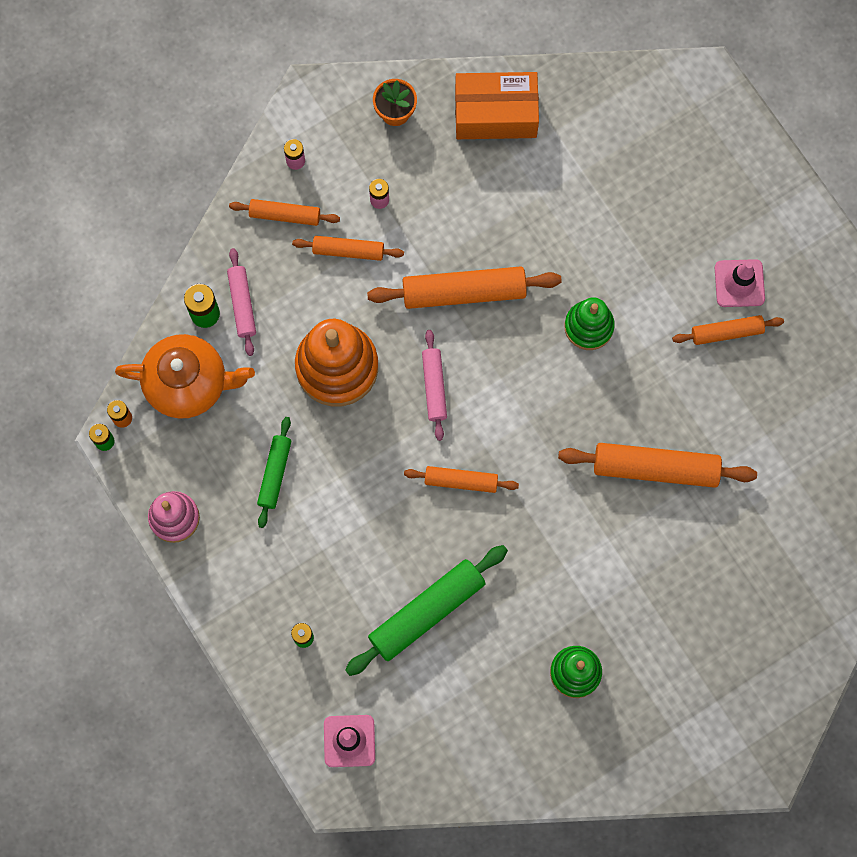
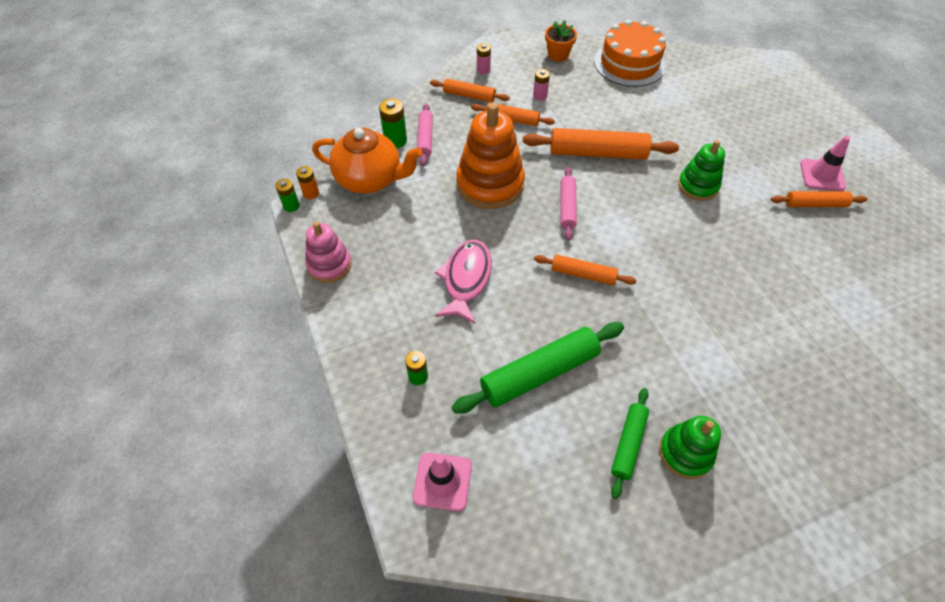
camera: 10 degrees right, 20 degrees down
green rolling pin [257,417,292,528] -> green rolling pin moved to [611,388,649,499]
orange box [455,72,539,139] -> orange cake [594,19,666,87]
orange rolling pin [558,443,757,488] -> none
none -> pink fish [435,240,492,324]

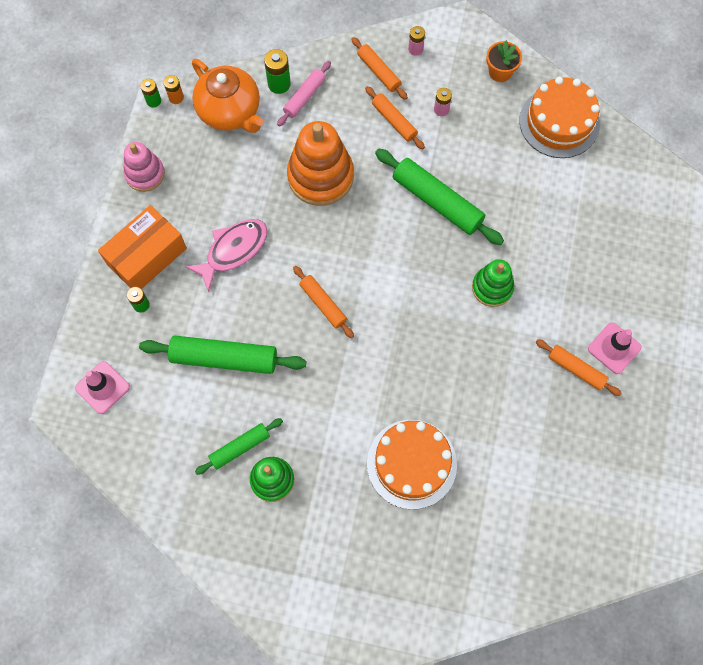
camera: 35 degrees right, 15 degrees up
orange rolling pin [523,128,679,160] -> green rolling pin [375,149,504,245]
pink rolling pin [561,167,577,241] -> none
none -> orange box [98,205,187,289]
none -> orange cake [367,420,457,509]

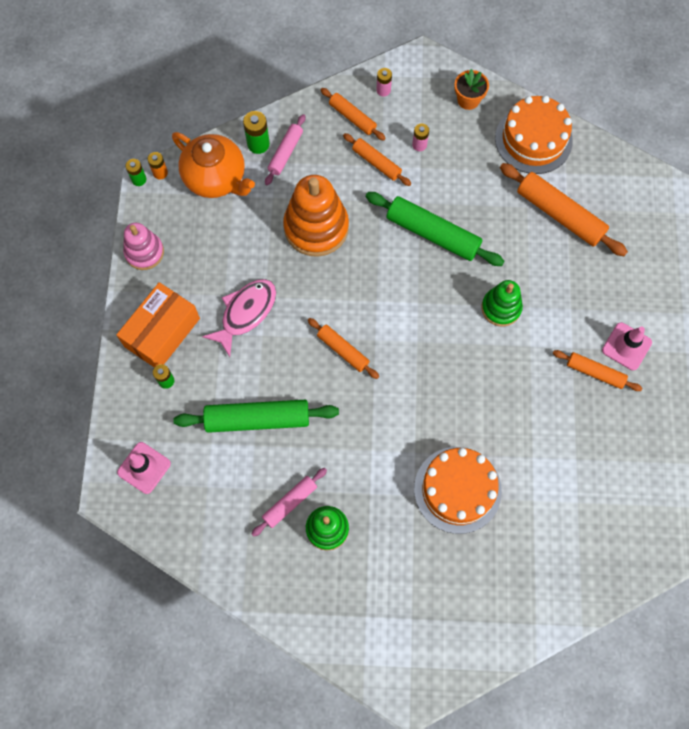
camera: 10 degrees left, 0 degrees up
green rolling pin [195,418,283,475] -> pink rolling pin [251,468,327,536]
none -> orange rolling pin [500,163,628,256]

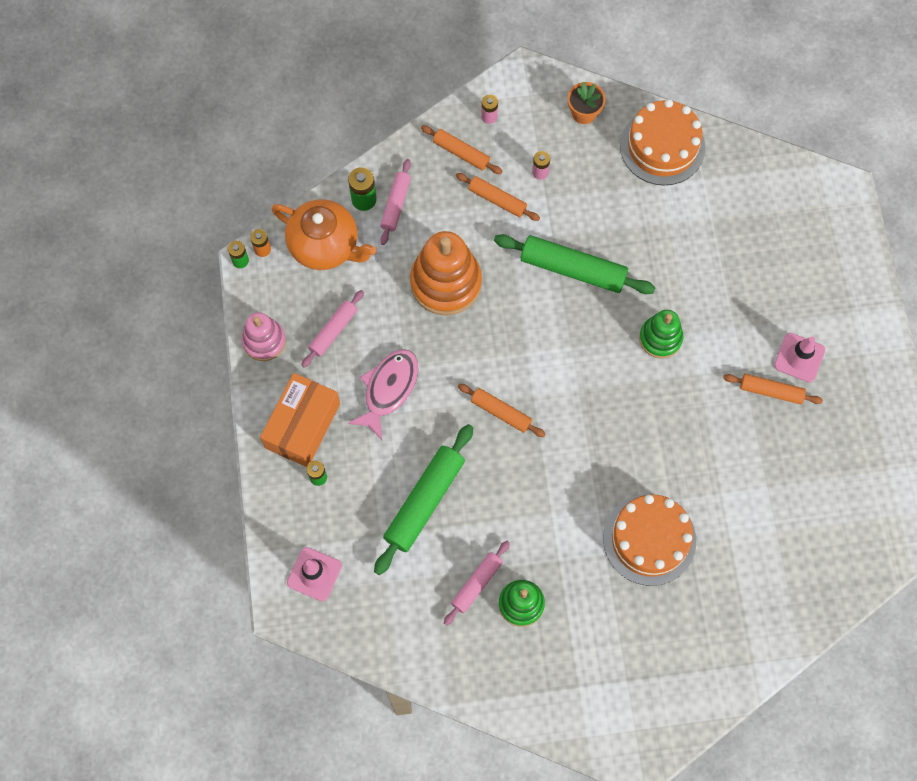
camera: 10 degrees left, 0 degrees up
green rolling pin [173,400,339,433] -> green rolling pin turned 45 degrees counterclockwise [374,424,473,575]
orange rolling pin [500,163,628,256] -> none
none -> pink rolling pin [302,290,364,368]

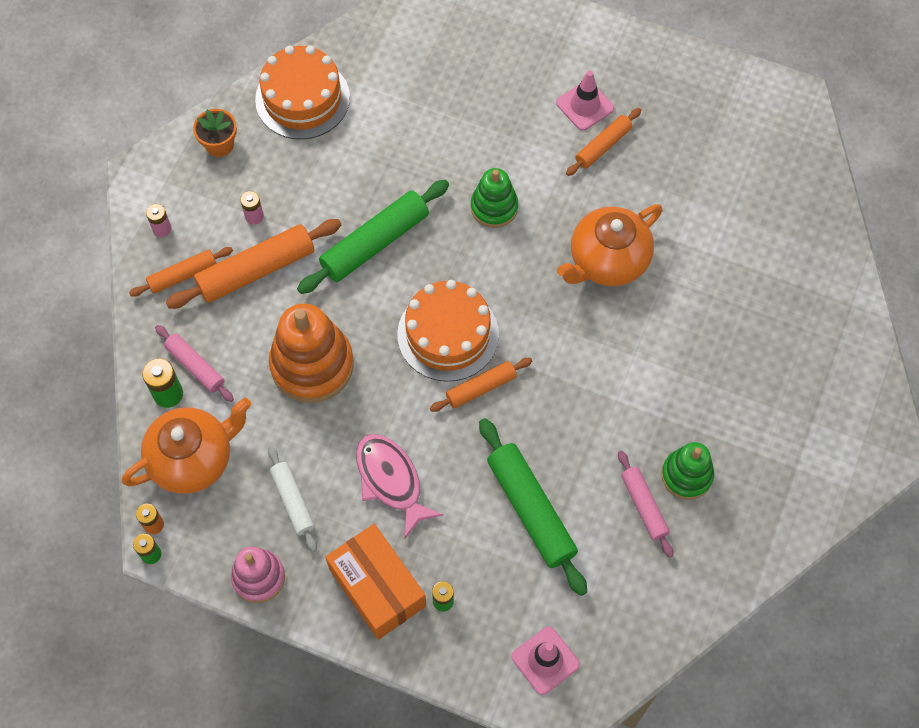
camera: 60 degrees left, 5 degrees down
pink rolling pin [302,290,364,368] -> white rolling pin [268,446,317,552]
orange rolling pin [456,173,540,221] -> orange rolling pin [166,219,341,309], size x1.72
orange cake [603,494,696,586] -> orange cake moved to [397,280,499,382]
none -> orange teapot [557,204,663,286]

